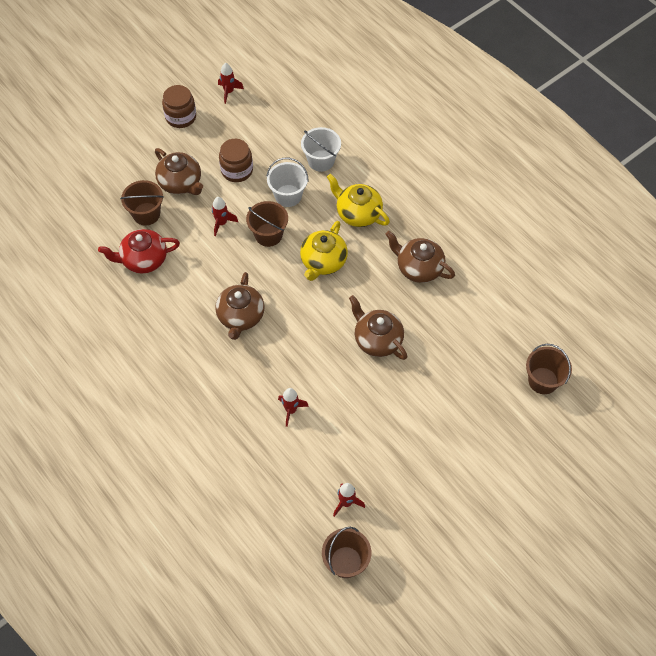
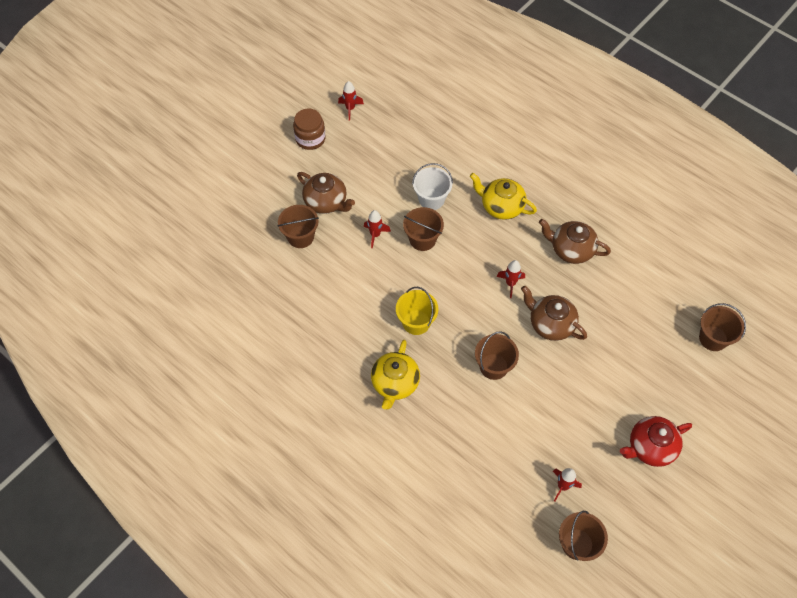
camera: 10 degrees left, 0 degrees up
red teapot [98,229,180,273] -> red teapot moved to [620,416,692,467]
brown teapot [215,272,264,340] -> yellow bucket [396,287,438,335]
brown jar [219,139,253,182] -> none
red rocket [278,388,309,427] -> red rocket moved to [496,260,525,298]
yellow teapot [300,221,348,281] -> yellow teapot moved to [371,340,420,410]
white bucket [301,127,341,172] -> none
none -> brown bucket [475,331,519,380]

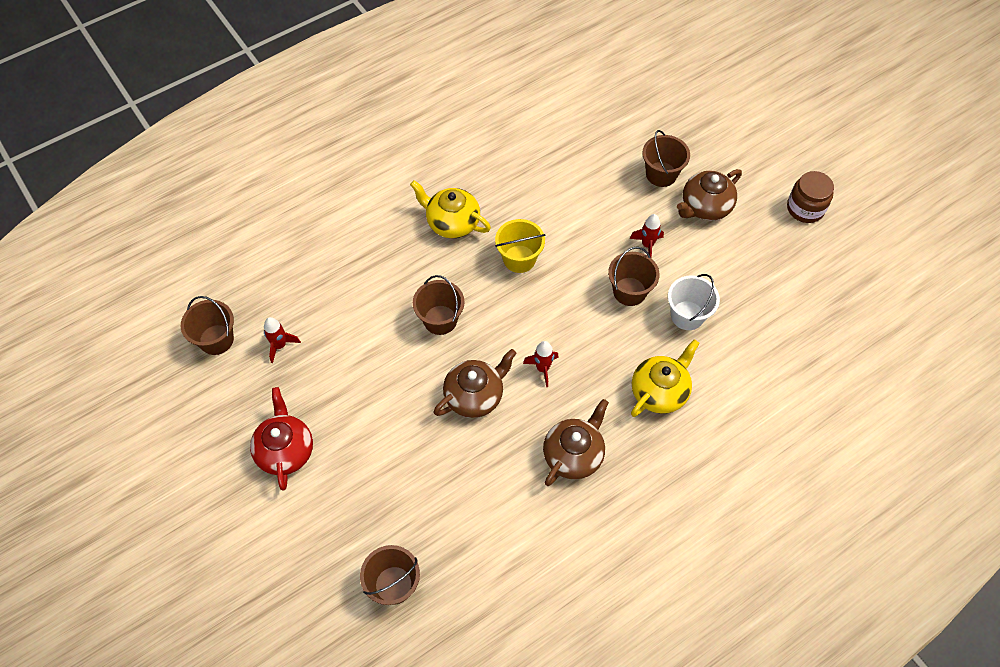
camera: 105 degrees right, 0 degrees up
red rocket [338,81,364,120] -> none

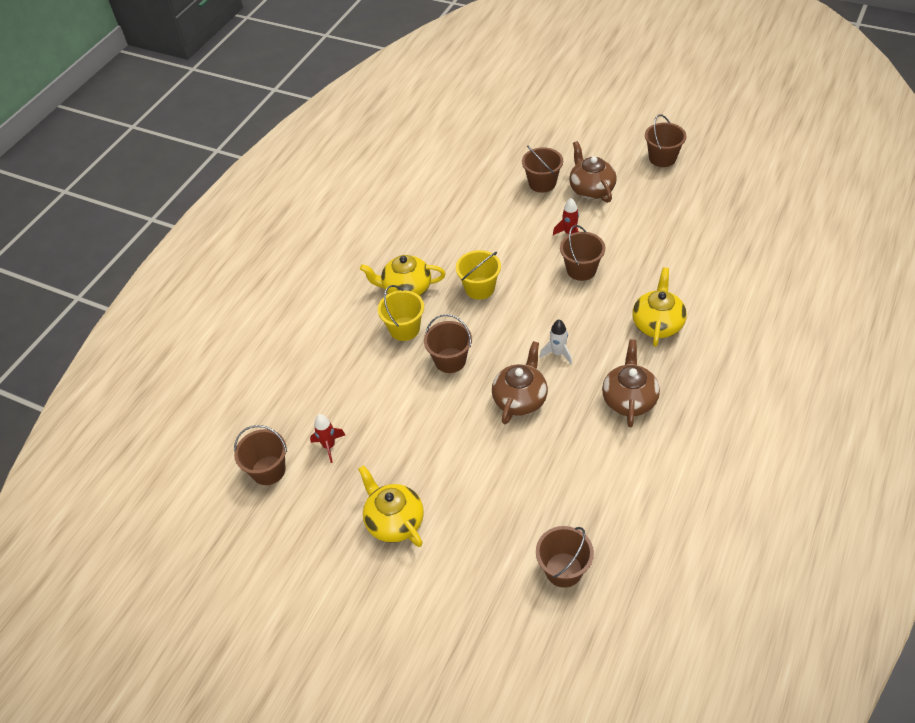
camera: 25 degrees left, 10 degrees down
red teapot [250,387,313,490] -> yellow teapot [358,465,424,547]
red rocket [523,341,558,387] -> white rocket [540,320,572,365]
white bucket [668,274,720,330] -> none
brown teapot [677,169,742,221] -> brown teapot turned 135 degrees clockwise [569,141,617,203]
brown jar [787,171,834,223] -> brown bucket [645,114,687,167]
none -> yellow bucket [378,285,424,341]

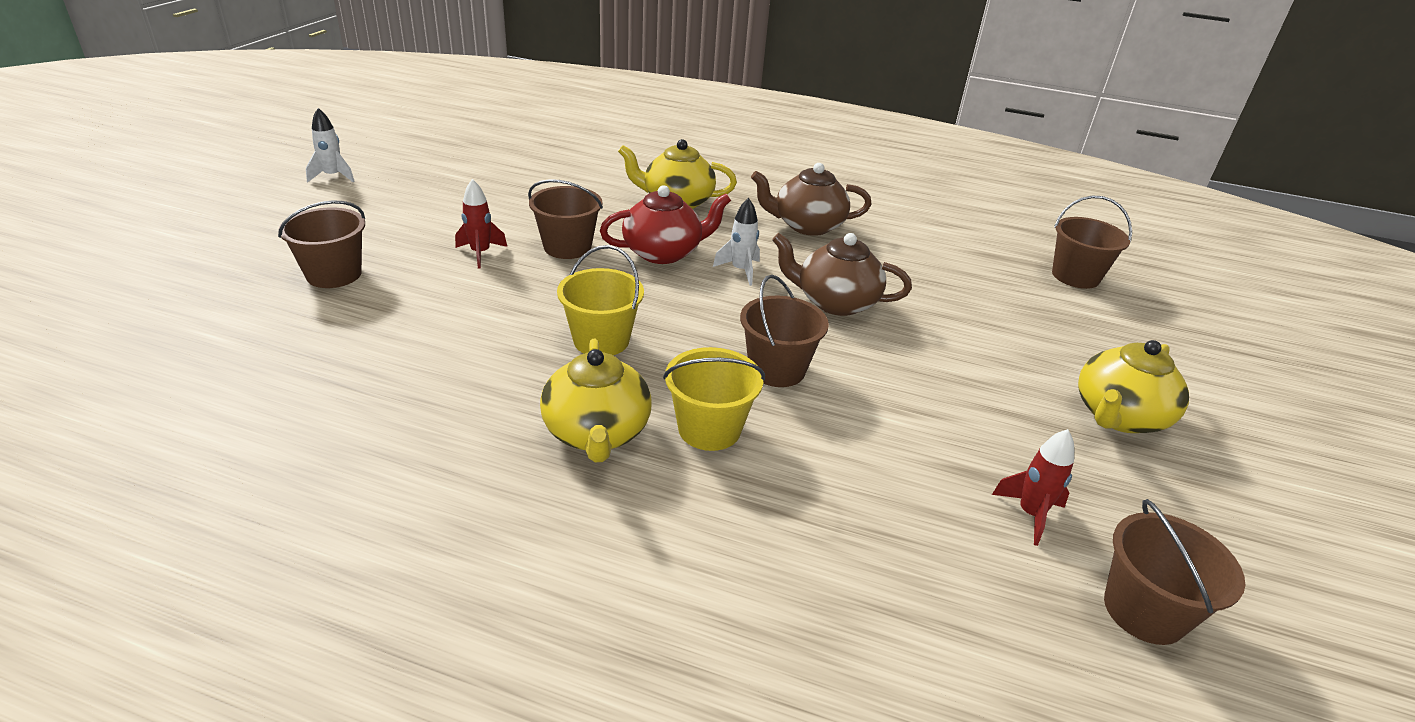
camera: 105 degrees left, 15 degrees down
brown teapot [569,141,617,203] -> none
brown bucket [645,114,687,167] -> white rocket [306,108,355,183]
none -> red teapot [600,185,731,264]

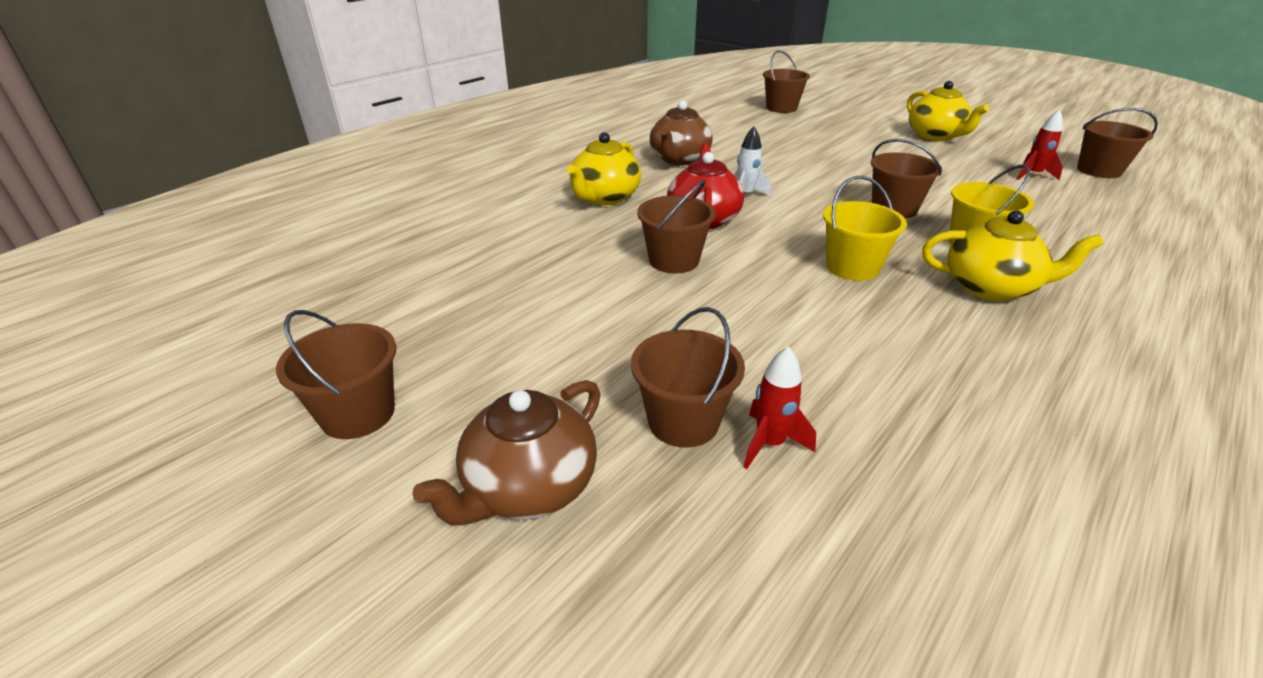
camera: 65 degrees left, 0 degrees up
white rocket [306,108,355,183] -> brown bucket [276,310,396,439]
red rocket [455,179,507,268] -> red rocket moved to [743,346,816,469]
brown teapot [772,233,912,316] -> brown teapot moved to [412,380,601,526]

